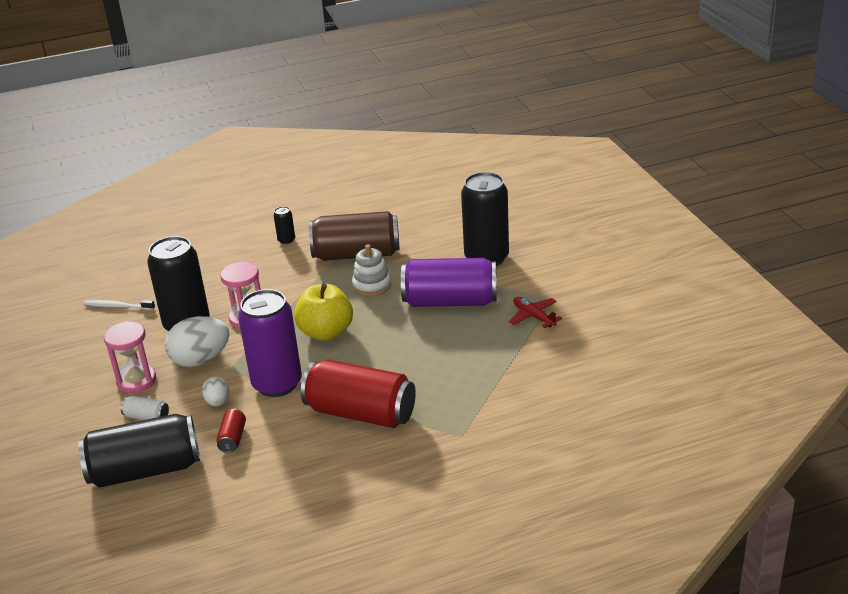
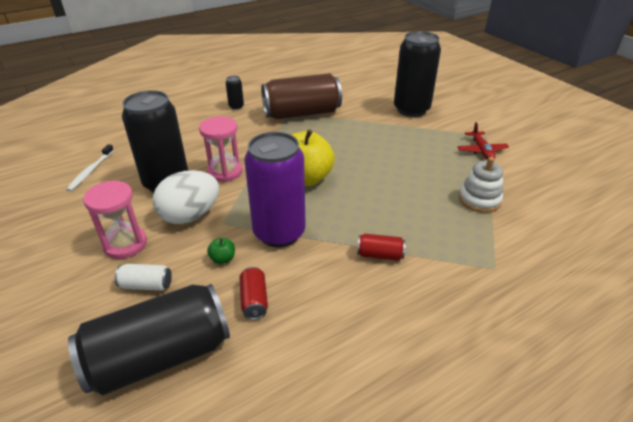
camera: 15 degrees left, 5 degrees up
white toothbrush [84,300,155,310] -> white toothbrush turned 75 degrees counterclockwise [66,144,114,191]
white egg [202,377,229,406] -> green apple [207,238,235,264]
red can [301,359,416,428] -> red can [357,234,406,261], size x0.42
white stacking toy [352,245,391,296] -> white stacking toy moved to [459,157,503,213]
purple can [401,258,497,307] -> none
red plane [509,297,562,328] -> red plane turned 135 degrees counterclockwise [457,122,509,160]

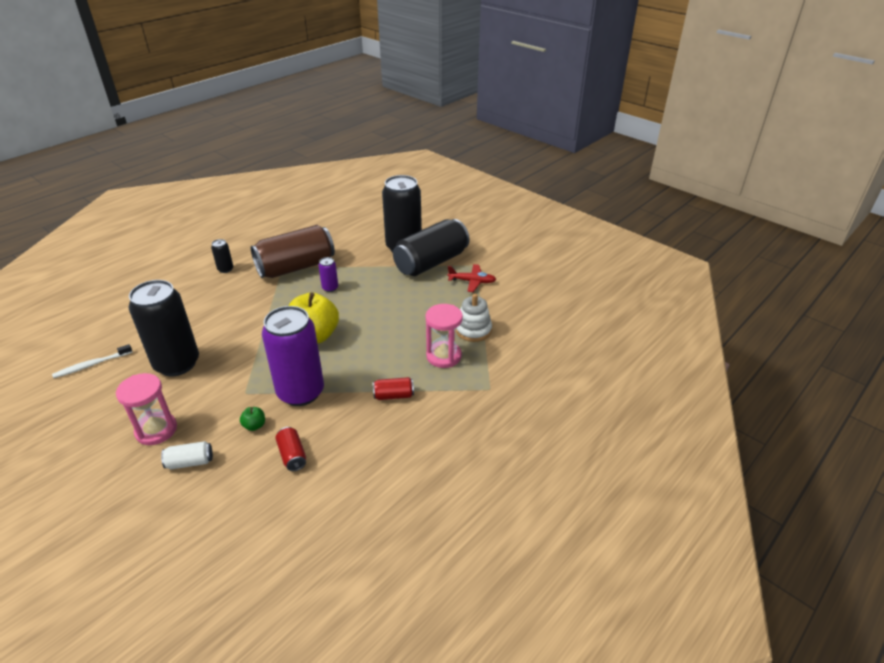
camera: 15 degrees left, 0 degrees up
white toothbrush [66,144,114,191] -> white toothbrush turned 60 degrees clockwise [52,344,133,378]
black can [68,284,230,396] -> black can moved to [393,219,470,276]
white egg [153,170,219,224] -> none
pink hourglass [199,116,243,182] -> pink hourglass moved to [426,304,463,368]
red plane [457,122,509,160] -> red plane turned 60 degrees counterclockwise [448,264,496,292]
none -> purple can [319,257,338,292]

